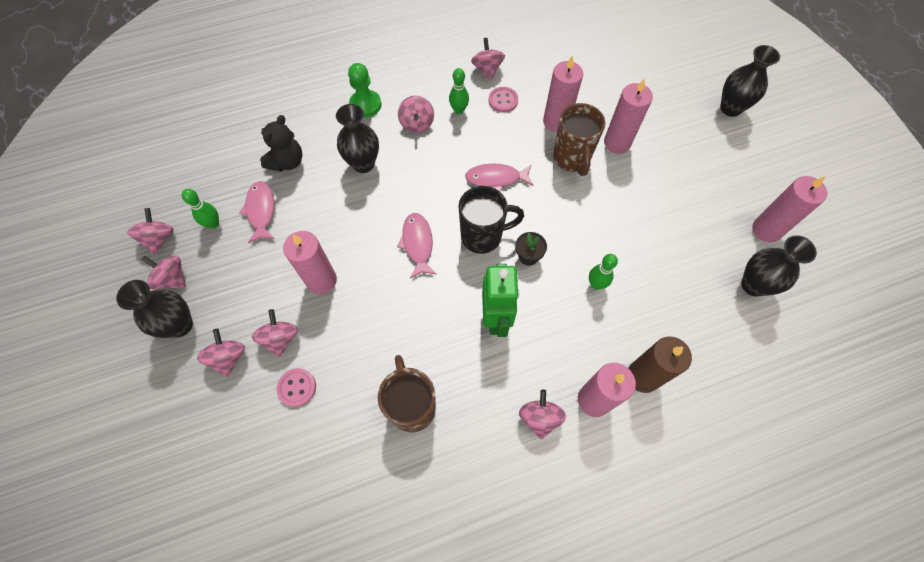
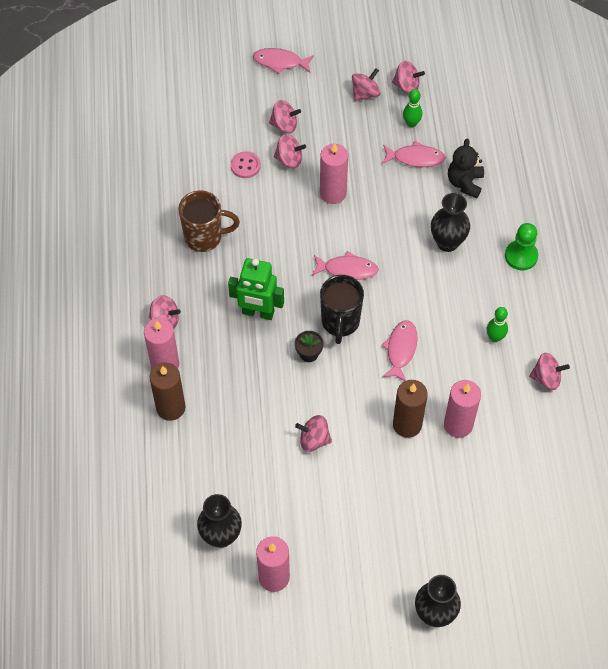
camera: 105 degrees right, 5 degrees down
black vase [116,280,193,338] -> none
black teddy bear [260,115,303,172] -> black teddy bear turned 60 degrees clockwise [448,139,484,198]
pink spinning top [398,96,434,133] -> pink spinning top moved to [295,415,332,452]
pink button [489,87,518,113] -> none
brown mug [553,103,606,176] -> brown candle [393,380,428,438]
green bowling pin [589,254,618,290] -> none
pink candle [604,78,653,154] -> none
none -> pink fish [253,48,314,74]

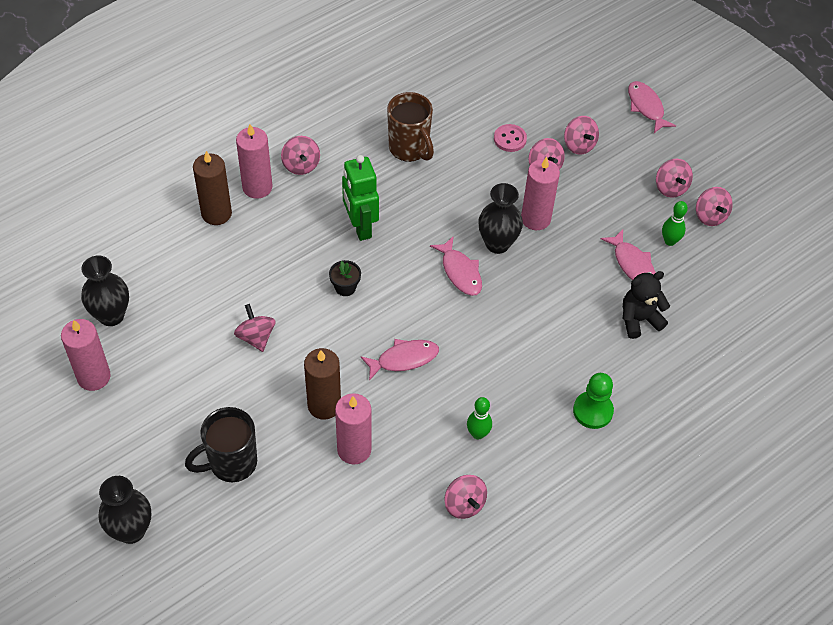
camera: 55 degrees right, 5 degrees down
black mug [320,275,364,344] -> black mug moved to [185,407,257,482]
pink spinning top [352,68,381,102] -> pink spinning top turned 60 degrees clockwise [656,159,693,198]
black vase [431,193,470,252] -> black vase moved to [478,183,523,254]

